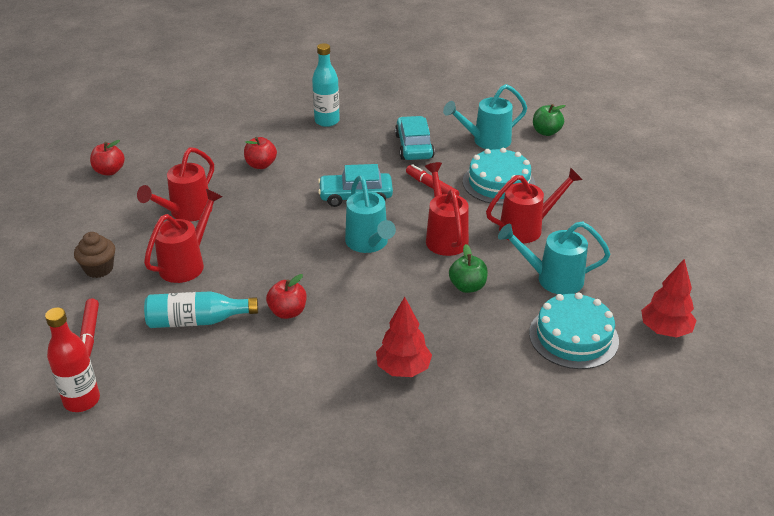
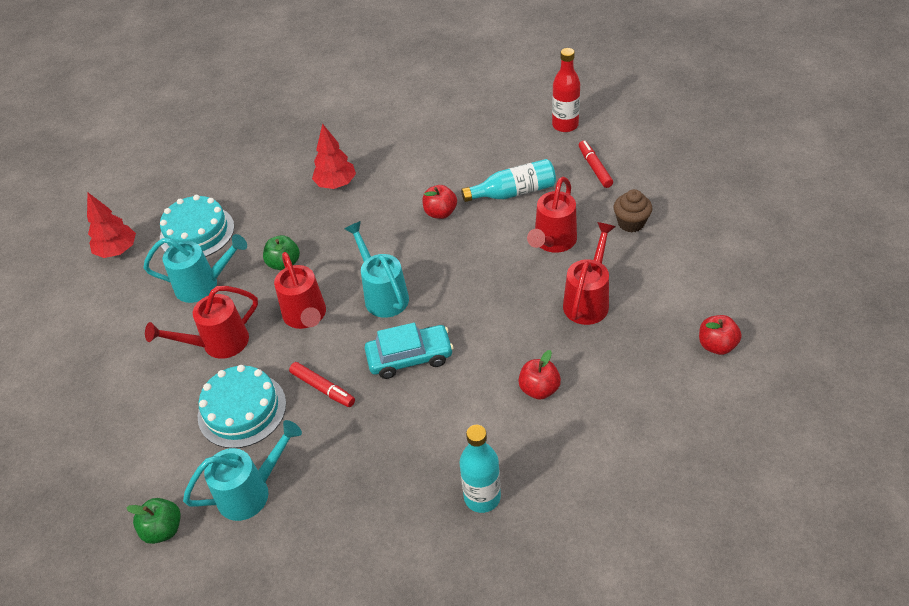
camera: 175 degrees right, 10 degrees up
turquoise car [395,116,435,160] -> none

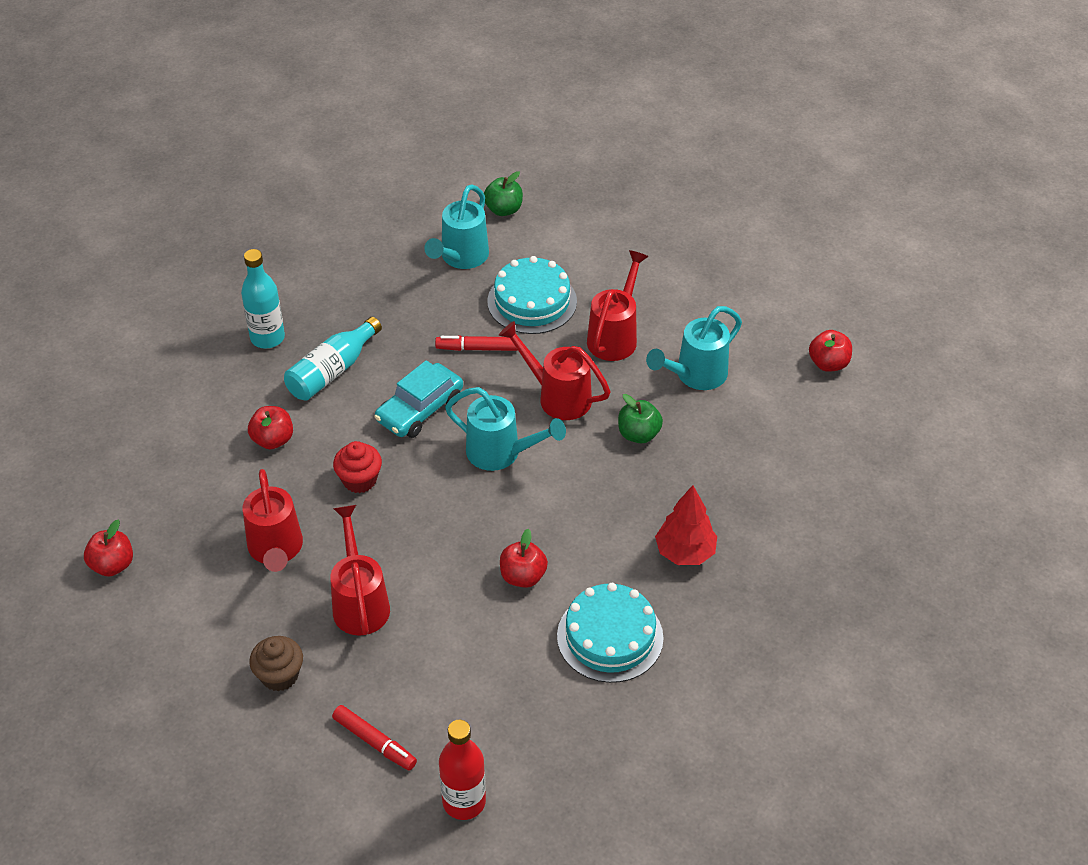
camera: 140 degrees right, 0 degrees up
red tree [87,192,136,258] -> red apple [809,330,852,372]
turquoise cake [160,195,234,257] -> turquoise cake moved to [557,583,664,683]
turquoise bottle [461,159,556,202] -> turquoise bottle moved to [284,317,382,401]
none -> red cupcake [333,441,382,493]

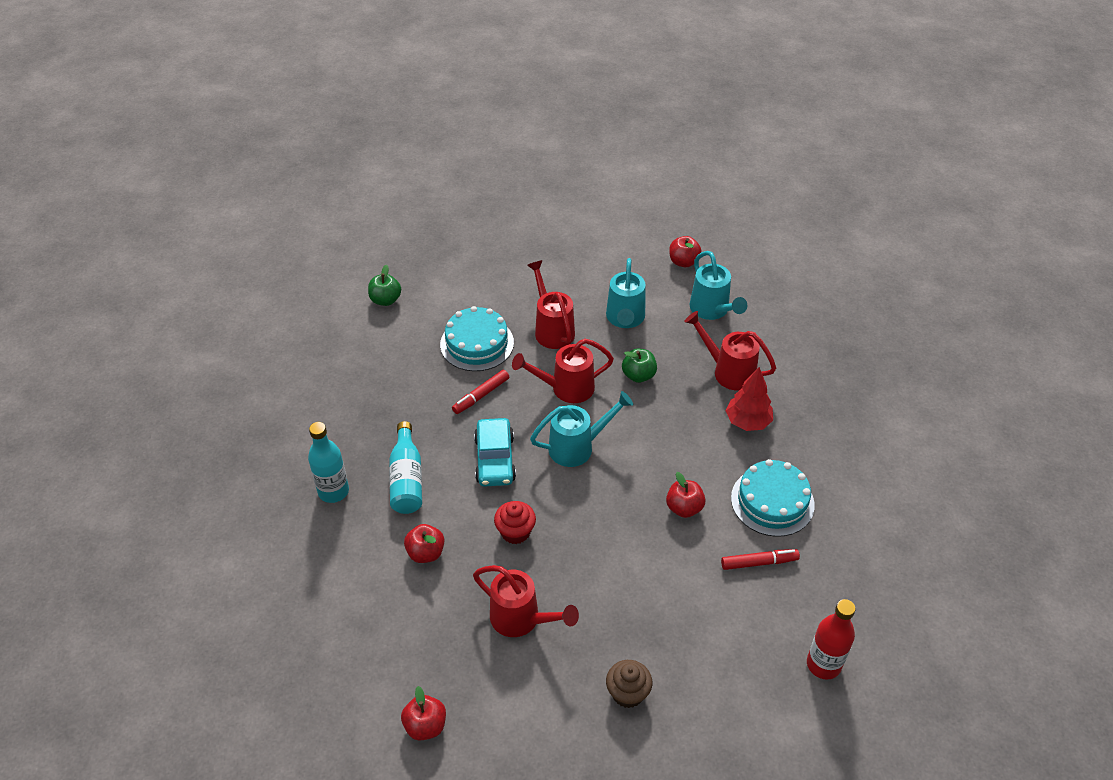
camera: 45 degrees left, 0 degrees up
red watering can [330,505,390,635] -> red watering can moved to [684,311,776,390]
red marker [332,705,417,770] -> red marker moved to [721,549,800,570]
turquoise watering can [424,184,489,269] -> turquoise watering can moved to [690,251,747,320]

